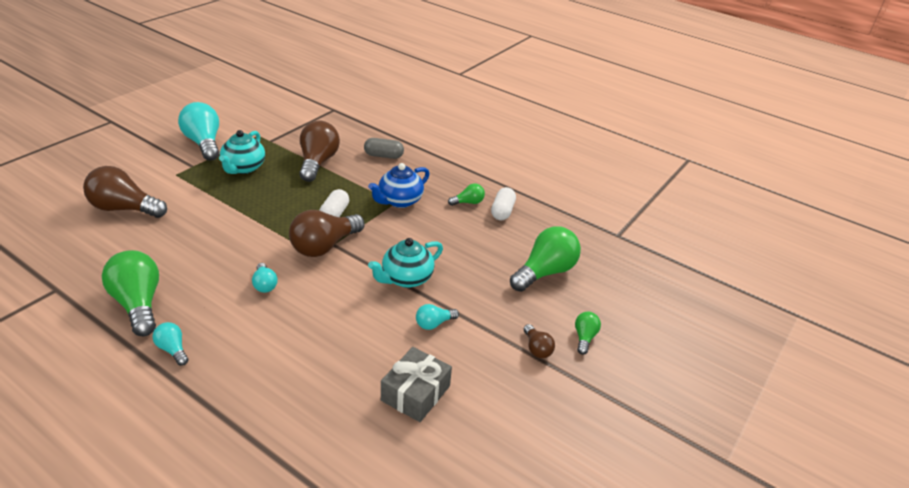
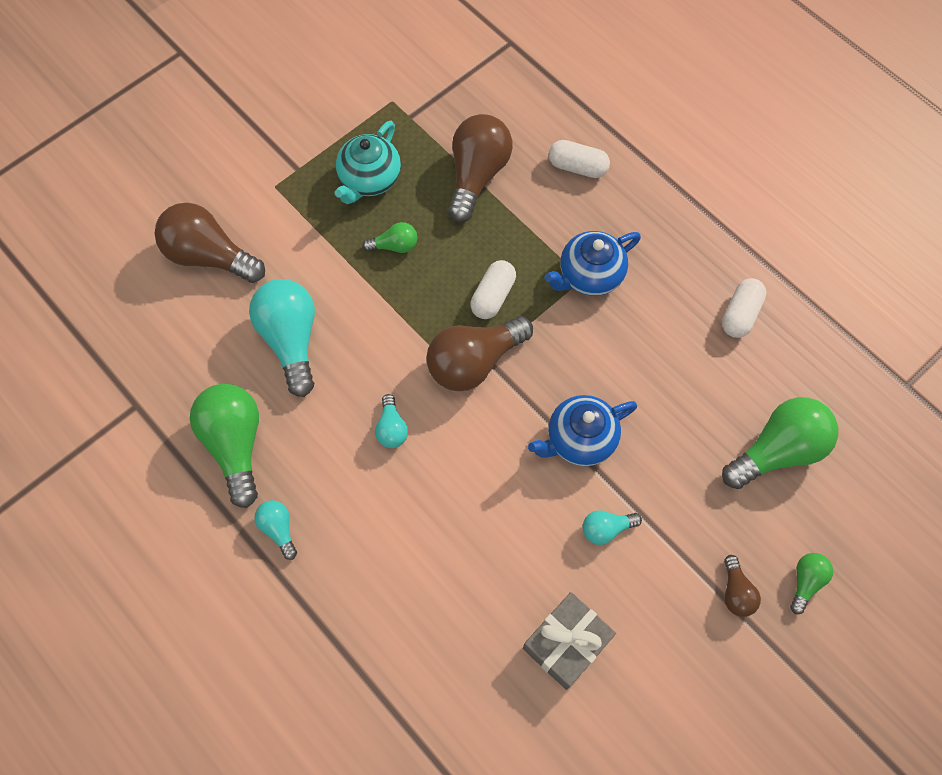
camera: 15 degrees right, 30 degrees up
turquoise light bulb [178,102,219,161] -> turquoise light bulb moved to [249,279,315,397]
grey capsule [364,138,404,159] -> white capsule [549,140,610,178]
turquoise teapot [368,238,443,288] -> blue teapot [528,395,637,466]
green light bulb [448,183,485,206] -> green light bulb moved to [362,222,417,253]

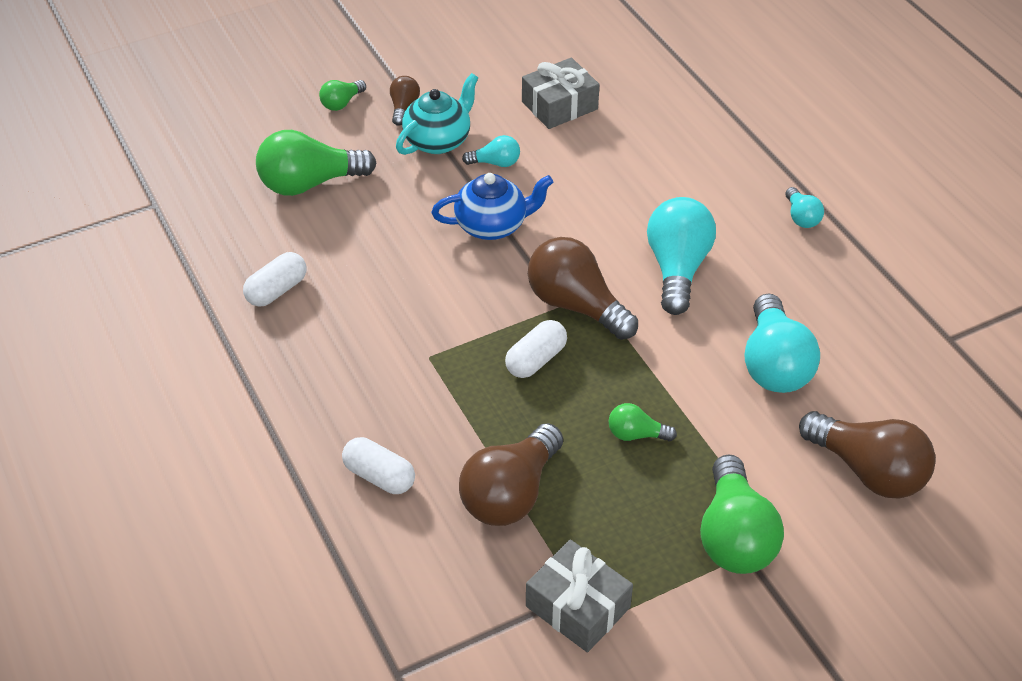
camera: 165 degrees left, 20 degrees down
green light bulb [190,384,259,508] -> green light bulb moved to [700,455,784,574]
turquoise teapot [335,121,401,204] -> turquoise teapot moved to [396,73,478,155]
turquoise light bulb [375,394,408,448] -> turquoise light bulb [647,197,716,315], size x2.02
brown light bulb [426,316,533,391] -> brown light bulb turned 120 degrees counterclockwise [528,237,638,340]
blue teapot [545,231,641,296] -> none
none -> grey gift [526,539,633,652]

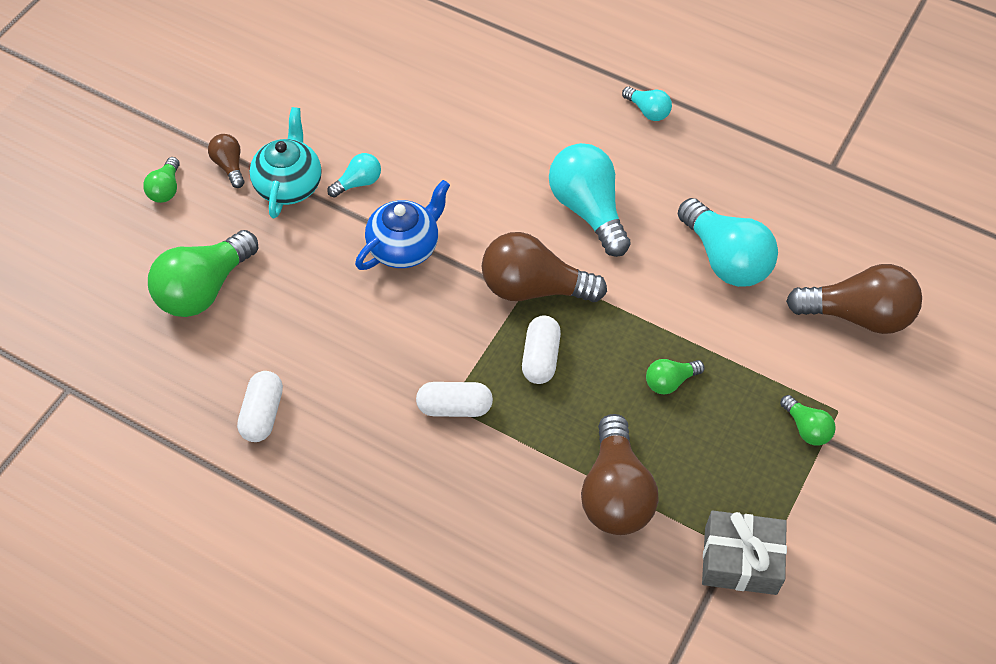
camera: 35 degrees left, 10 degrees up
white capsule [342,437,415,494] -> white capsule moved to [416,382,493,417]
grey gift [522,58,600,129] -> none
green light bulb [700,455,784,574] -> green light bulb [780,395,836,446], size x0.49

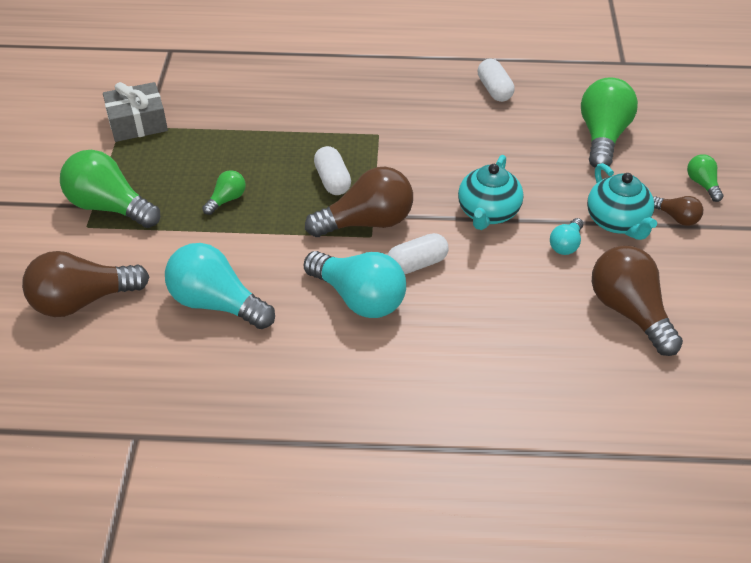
camera: 155 degrees right, 10 degrees down
blue teapot [355,180,450,270] -> turquoise teapot [458,155,523,230]
white capsule [416,382,493,417] -> white capsule moved to [388,233,448,274]
brown light bulb [581,414,658,535] -> brown light bulb moved to [592,246,683,356]
turquoise light bulb [622,87,672,121] -> none
green light bulb [780,395,836,446] -> green light bulb [60,150,160,228], size x2.02

